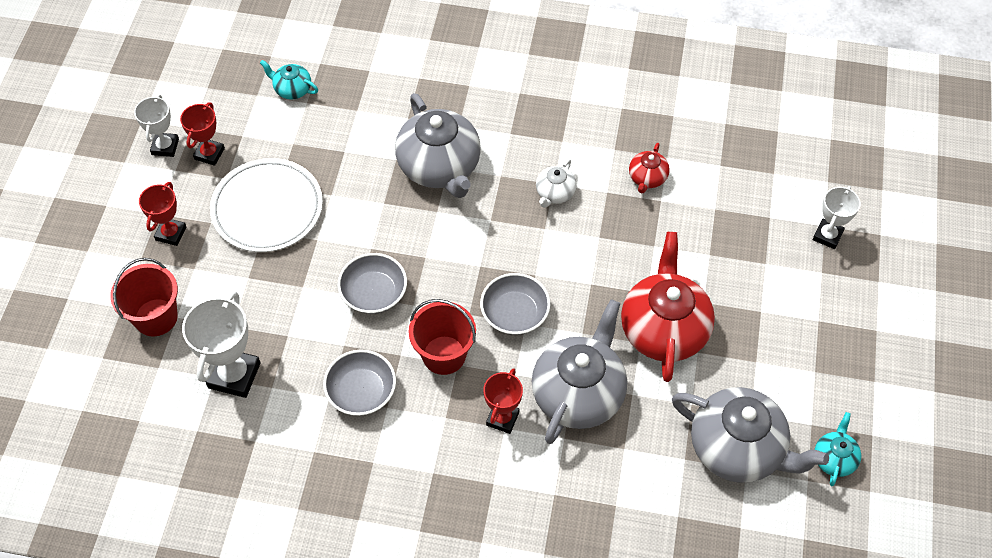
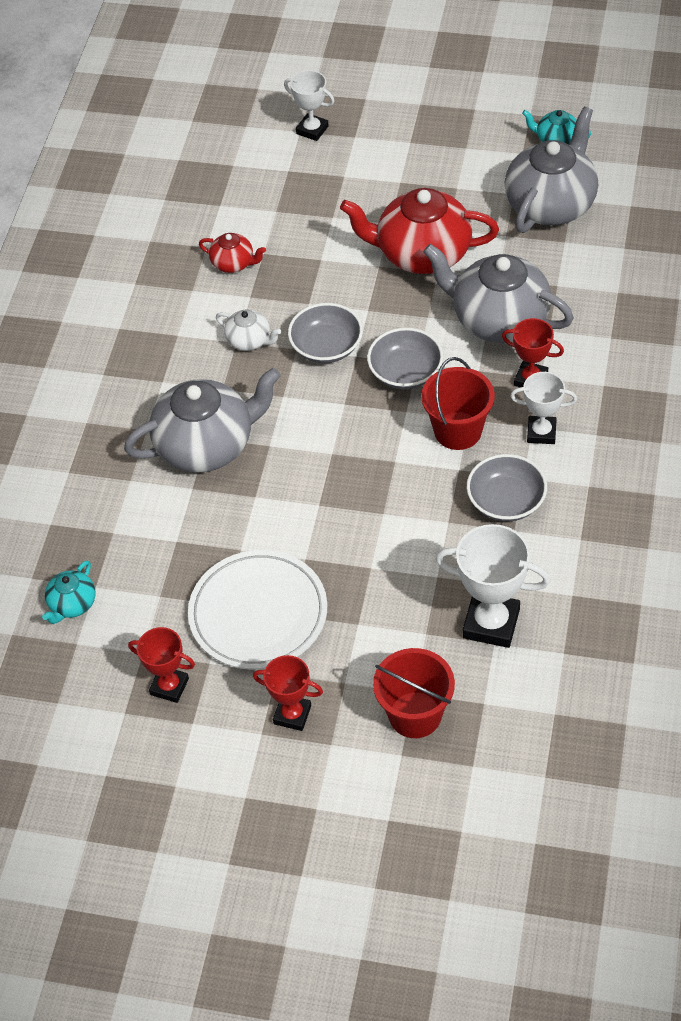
camera: 85 degrees left, 5 degrees down
white trophy [134,95,179,157] -> white trophy moved to [510,372,577,444]
grey bowl [338,253,407,314] -> grey bowl moved to [288,303,363,363]

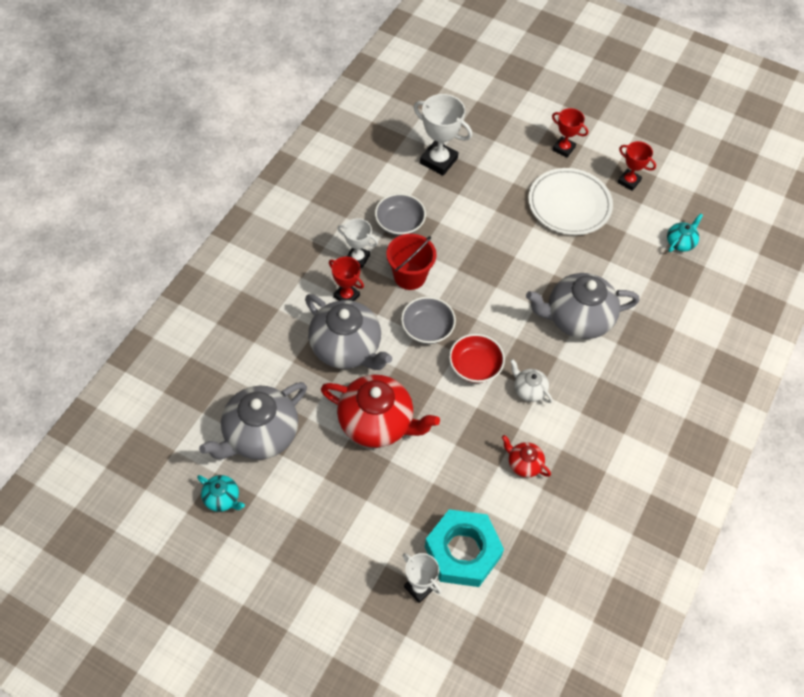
camera: 170 degrees left, 5 degrees up
grey bowl [288,303,363,363] -> red bowl [449,334,505,383]
red bucket [373,648,455,738] -> none
none -> turquoise nut [425,509,504,587]

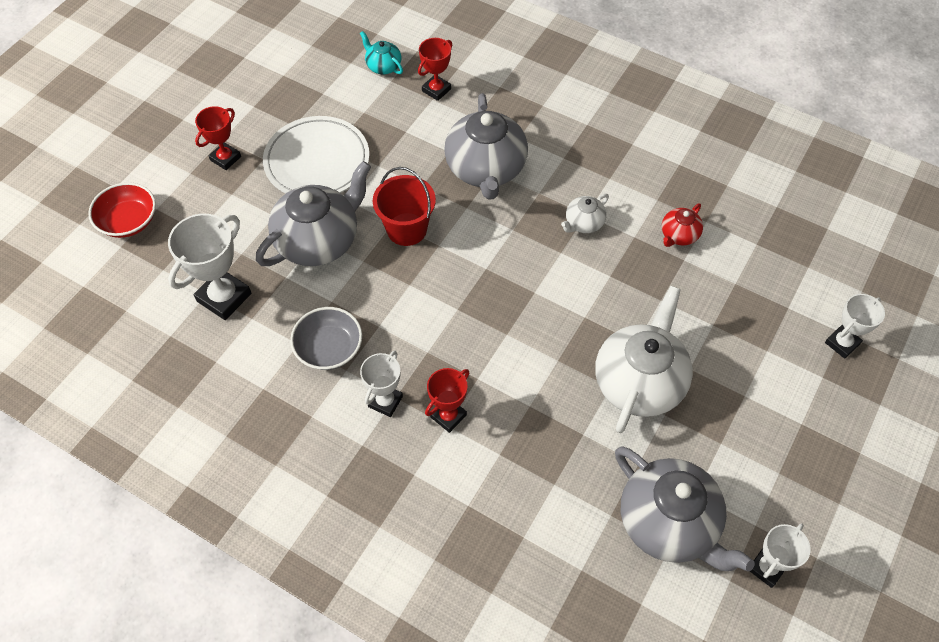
camera: 85 degrees left, 0 degrees up
turquoise teapot [197,475,245,512] -> white trophy [750,523,811,588]
grey teapot [305,294,392,370] -> grey teapot moved to [256,161,371,266]
red teapot [321,375,440,448] -> white teapot [595,286,693,433]
red bucket [387,234,436,290] -> red bucket moved to [373,167,436,246]
grey bowl [401,297,456,344] -> none
turquoise nut [425,509,504,587] -> none
red bowl [449,334,505,383] -> red bowl moved to [88,182,156,238]
red trophy [617,141,656,191] -> red trophy moved to [418,38,452,101]

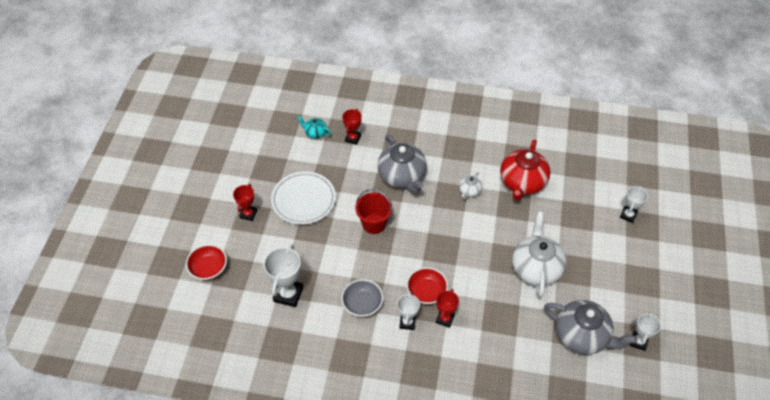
camera: 20 degrees left, 5 degrees down
grey teapot [256,161,371,266] -> none
red teapot [662,203,703,247] -> red teapot [500,139,550,201], size x2.11
none -> red bowl [406,267,448,304]

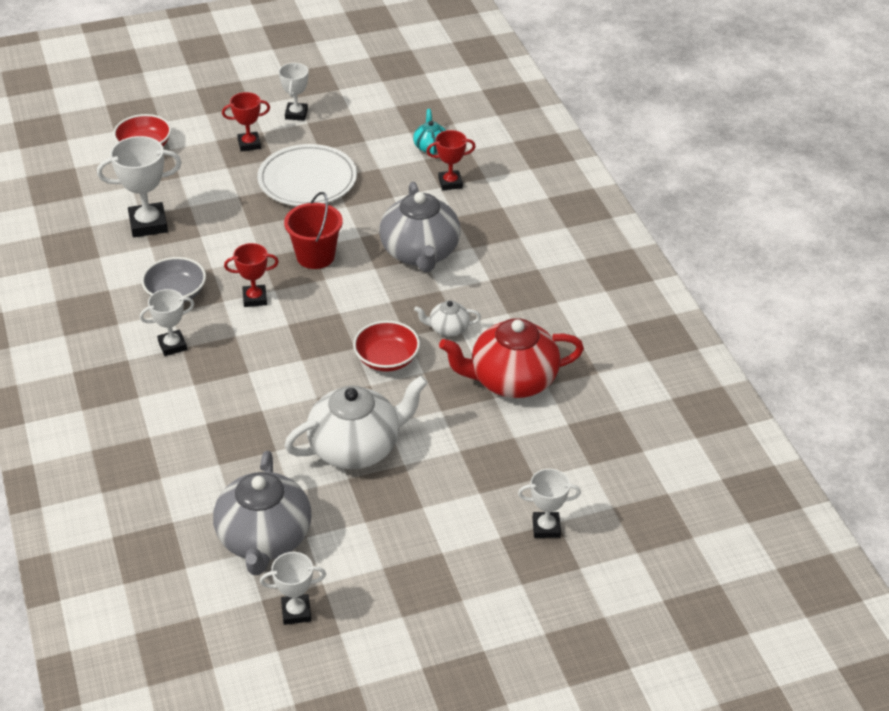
camera: 60 degrees right, 10 degrees down
grey teapot [377,134,427,194] -> grey teapot turned 45 degrees counterclockwise [379,182,461,272]
red bowl [406,267,448,304] -> red bowl moved to [353,321,420,372]
red trophy [436,289,459,328] -> red trophy moved to [224,243,279,307]
none -> white trophy [279,63,308,121]

